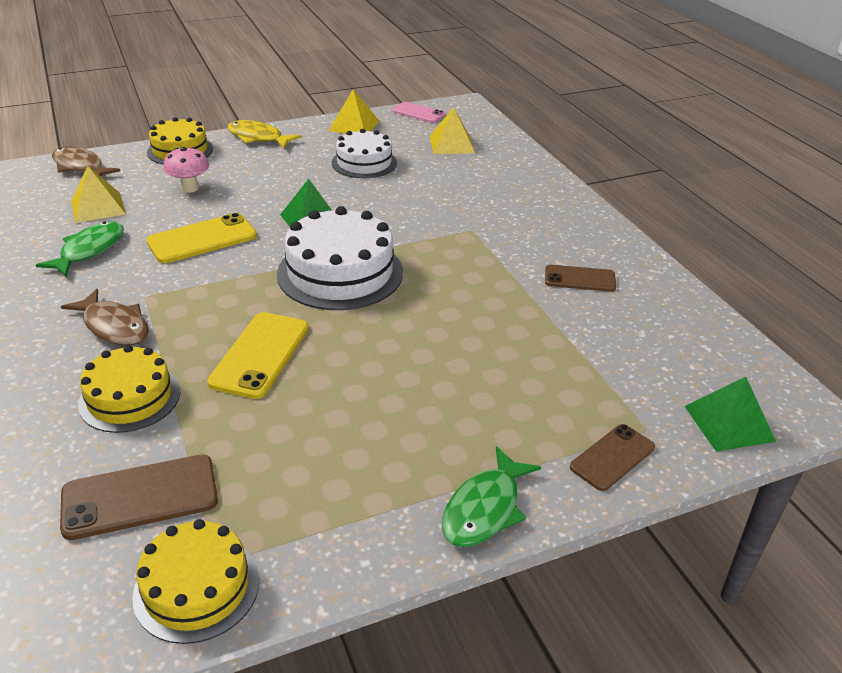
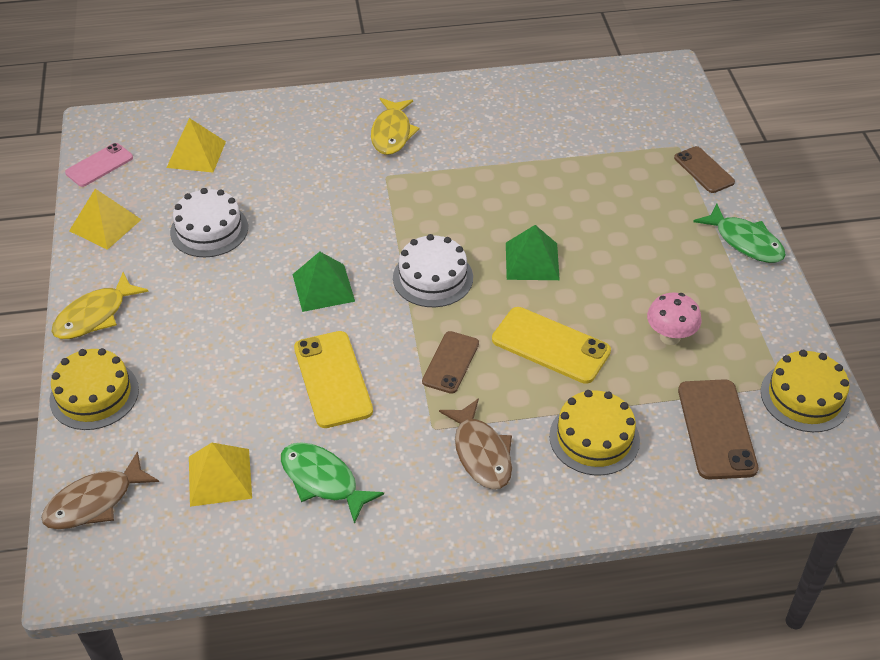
camera: 75 degrees left, 10 degrees up
brown fish [61,289,149,346] -> brown fish turned 105 degrees clockwise [439,398,512,489]
pink mushroom [163,147,209,193] -> pink mushroom moved to [647,292,701,345]
white cake [277,206,403,310] -> white cake [393,234,473,307], size x0.64
brown phone [545,265,616,292] -> brown phone moved to [422,331,479,394]
green pyramid [685,377,776,452] -> green pyramid moved to [506,225,560,280]
none -> yellow fish [371,98,420,155]

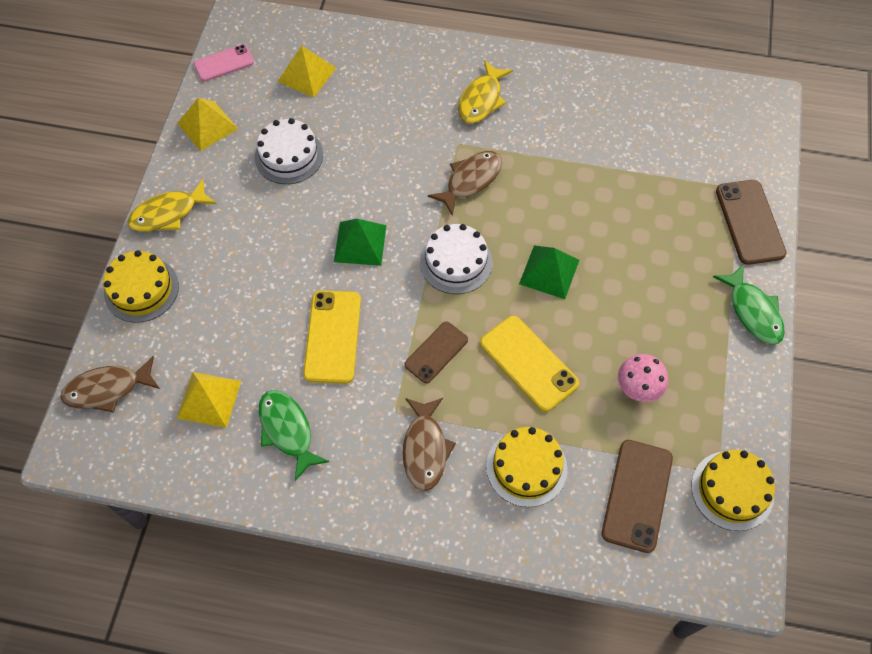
camera: 20 degrees right, 15 degrees up
brown phone [674,146,735,193] -> brown phone [716,180,787,265], size x1.53
none -> brown fish [428,151,502,216]

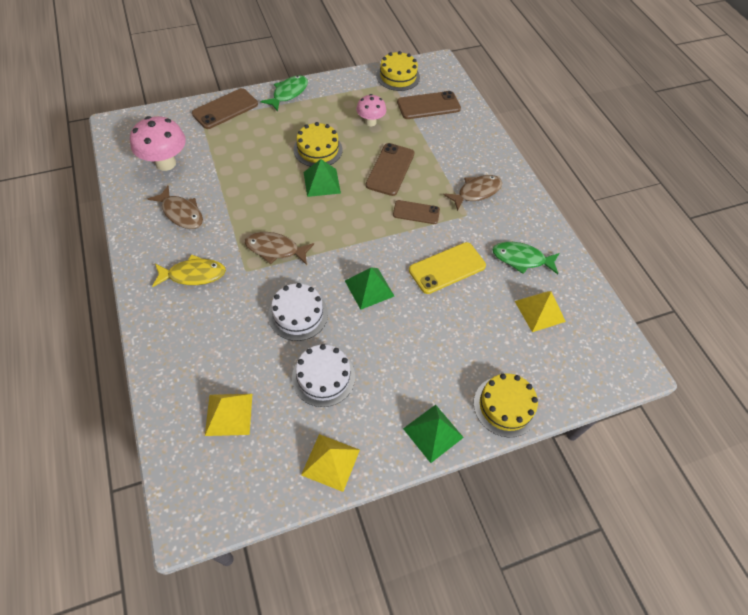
camera: 125 degrees left, 5 degrees down
brown fish [60,356,160,413] -> brown fish moved to [148,186,203,229]
yellow fish [127,179,217,232] -> green pyramid [403,405,464,463]
pink phone [194,44,254,82] -> none
green fish [259,390,329,481] -> green fish turned 75 degrees clockwise [492,242,560,274]
white cake [420,224,493,294] -> white cake moved to [268,283,328,341]
yellow phone [480,316,579,412] -> brown phone [366,143,415,196]
yellow cake [486,427,567,507] -> yellow cake moved to [294,122,342,167]
none -> pink mushroom [130,116,186,171]

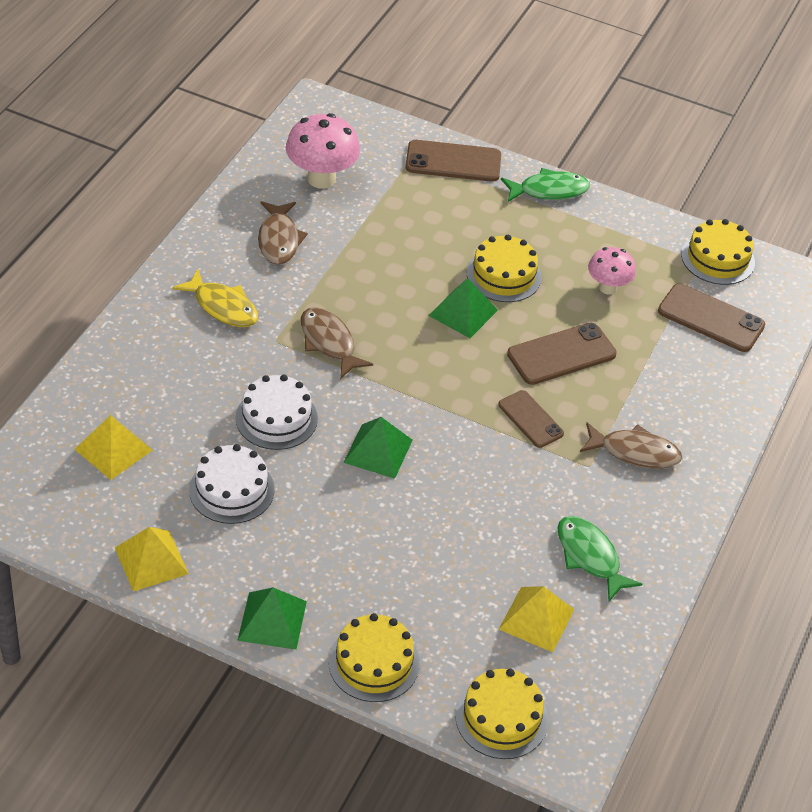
camera: 45 degrees right, 10 degrees down
yellow phone [409,242,486,294] -> none
none -> yellow cake [455,669,548,759]

